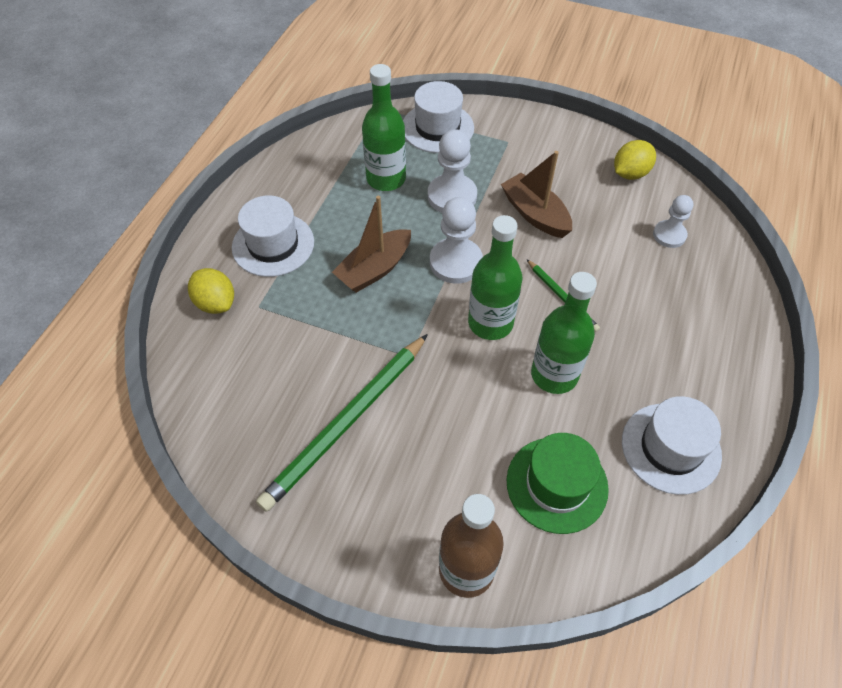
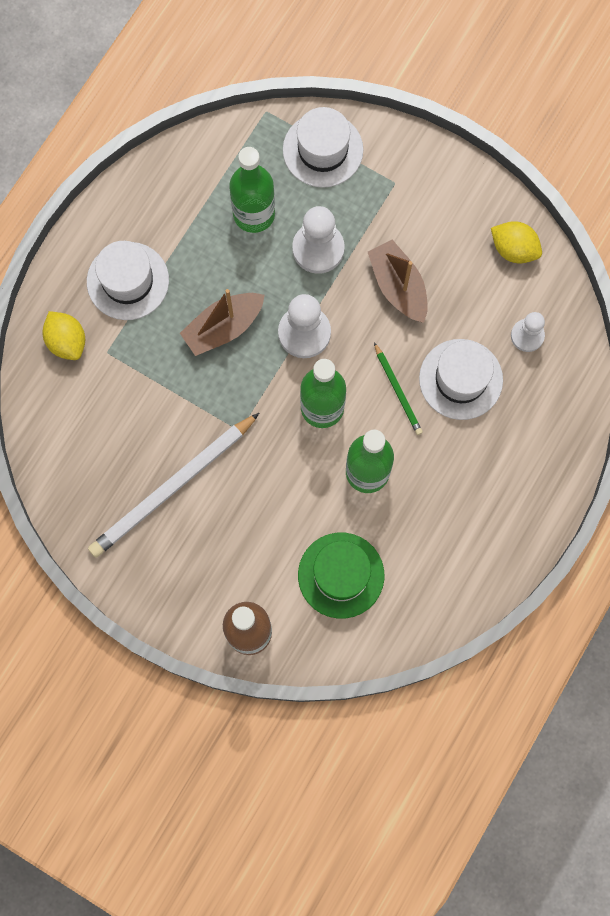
camera: 10 degrees right, 20 degrees up
green pencil [256,334,428,512] -> white pencil [88,413,259,558]
yellow lemon [614,140,656,180] -> yellow lemon turned 60 degrees clockwise [491,221,542,264]
white hat [622,396,722,495] -> white hat moved to [419,339,503,420]

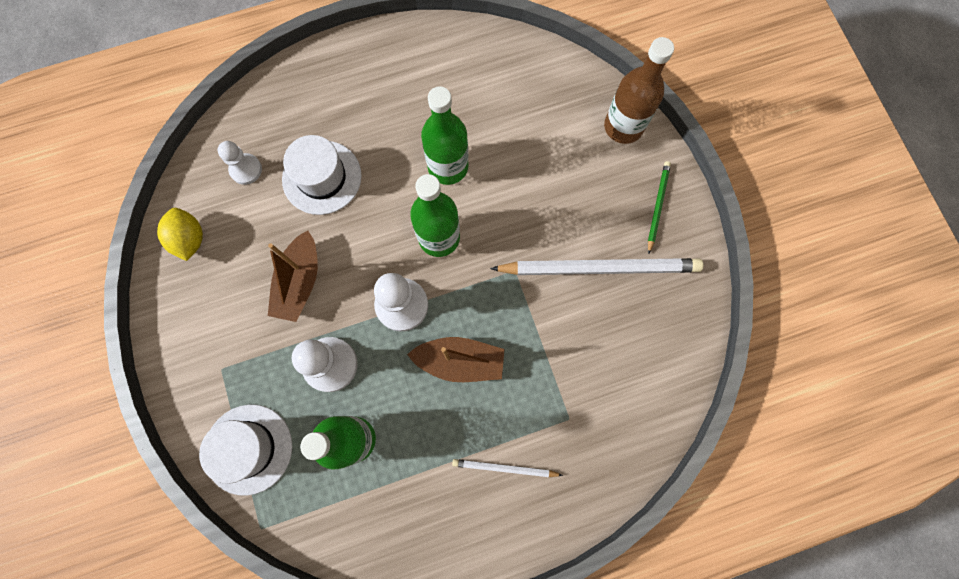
camera: 140 degrees left, 0 degrees up
yellow lemon [42,311,85,360] -> none
white hat [87,241,169,320] -> white pencil [452,459,563,477]
green hat [298,533,384,619] -> none
green pencil [374,342,423,435] -> green pencil moved to [648,161,671,254]

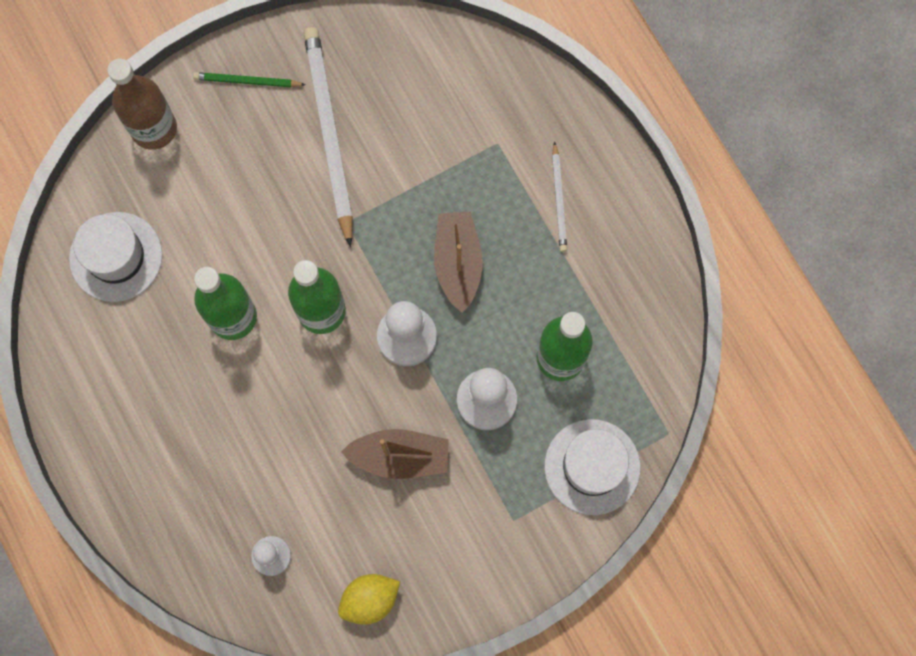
camera: 100 degrees left, 0 degrees up
white hat [282,135,362,215] -> white hat moved to [69,212,162,302]

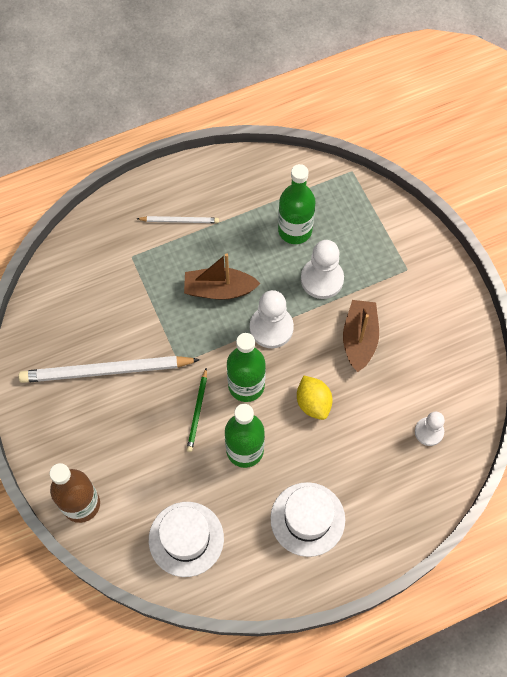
camera: 85 degrees left, 10 degrees down
green pencil [193,72,306,87] -> green pencil moved to [187,367,207,452]
yellow lemon [338,574,400,625] -> yellow lemon moved to [297,375,333,420]
white hat [544,419,641,515] -> white hat moved to [270,482,345,557]

